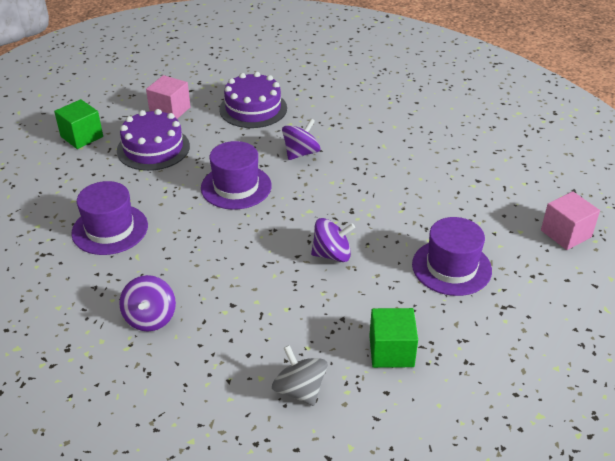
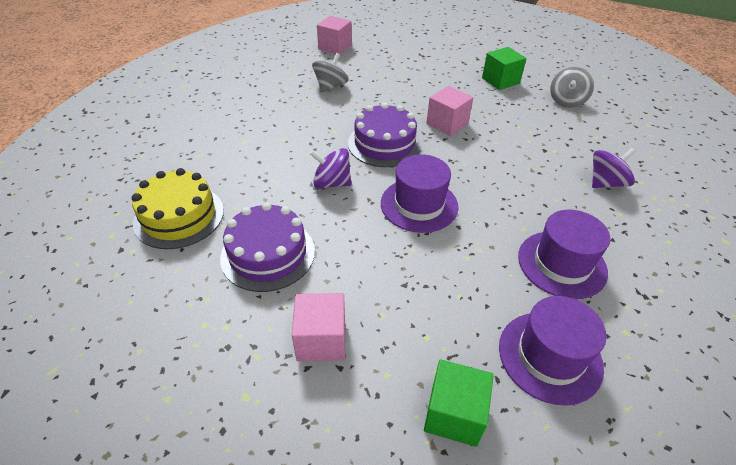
camera: 120 degrees left, 5 degrees up
purple cake [117,109,190,171] -> purple cake moved to [348,103,422,167]
purple spinning top [311,218,355,262] -> pink cube [426,86,473,136]
purple hat [412,217,492,296] -> purple hat moved to [499,296,606,406]
none -> yellow cake [132,168,224,249]
none -> grey spinning top [312,53,349,93]

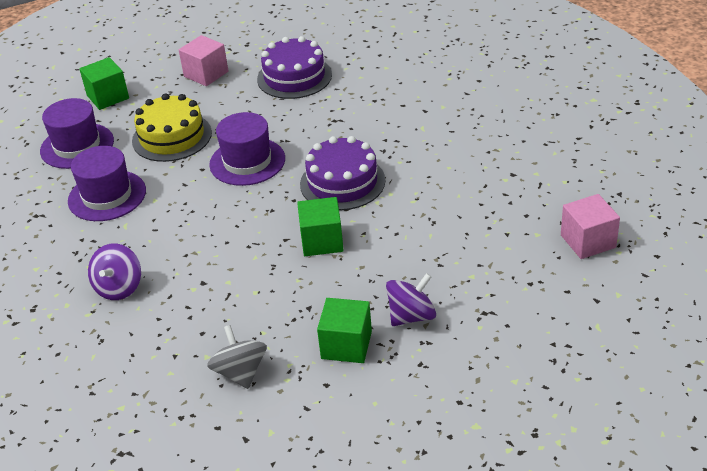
camera: 135 degrees right, 5 degrees down
yellow cake [132,168,224,249] -> yellow cake moved to [132,93,212,162]
purple spinning top [310,148,352,189] -> purple spinning top moved to [386,273,436,326]
grey spinning top [312,53,349,93] -> none
pink cube [426,86,473,136] -> green cube [297,197,344,256]

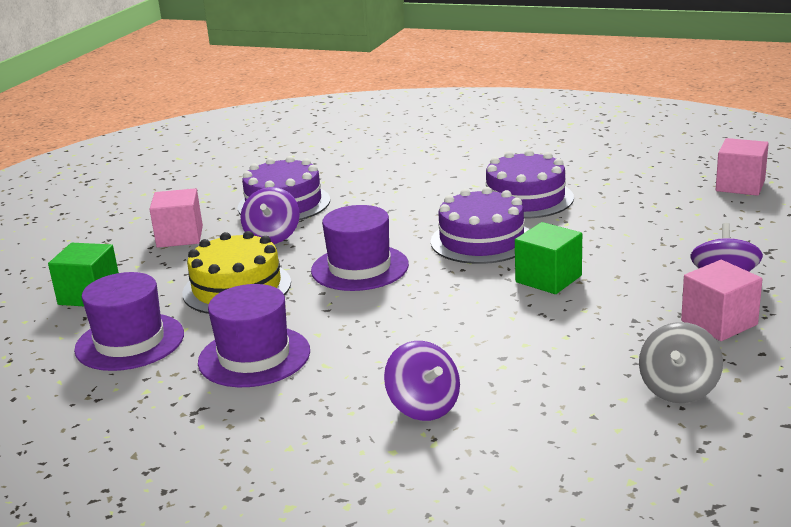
camera: 45 degrees left, 15 degrees down
grey spinning top [207,325,267,389] -> grey spinning top turned 90 degrees counterclockwise [639,322,723,403]
green cube [317,298,372,363] -> pink cube [681,260,762,341]
none -> purple spinning top [240,187,300,244]
none -> purple cake [486,149,574,219]

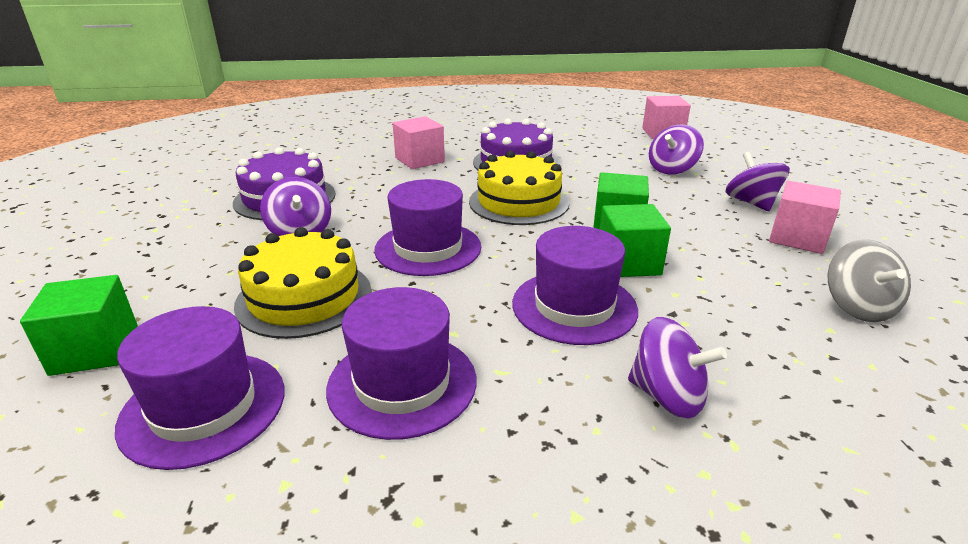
camera: 30 degrees left, 5 degrees up
pink cube [149,188,203,248] -> pink cube moved to [393,116,445,169]
purple cake [431,187,529,264] -> yellow cake [469,151,569,225]
none -> purple hat [512,226,638,345]
none -> green cube [600,204,671,277]
none -> purple spinning top [649,124,704,175]

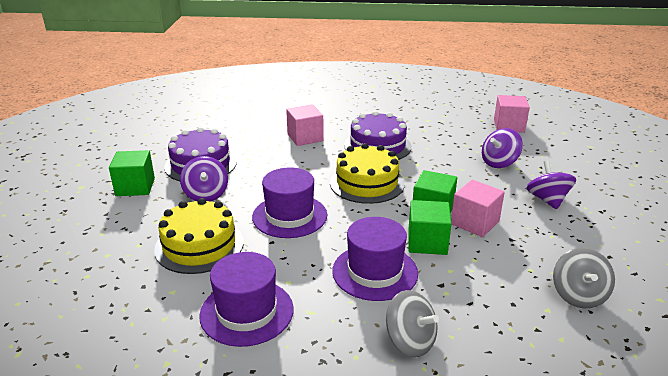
camera: 10 degrees right, 0 degrees up
green cube [20,275,138,376] -> green cube moved to [109,150,155,196]
purple hat [115,306,285,470] -> none
purple spinning top [628,317,727,419] -> grey spinning top [386,290,439,357]
pink cube [769,181,841,254] -> pink cube moved to [451,180,505,237]

